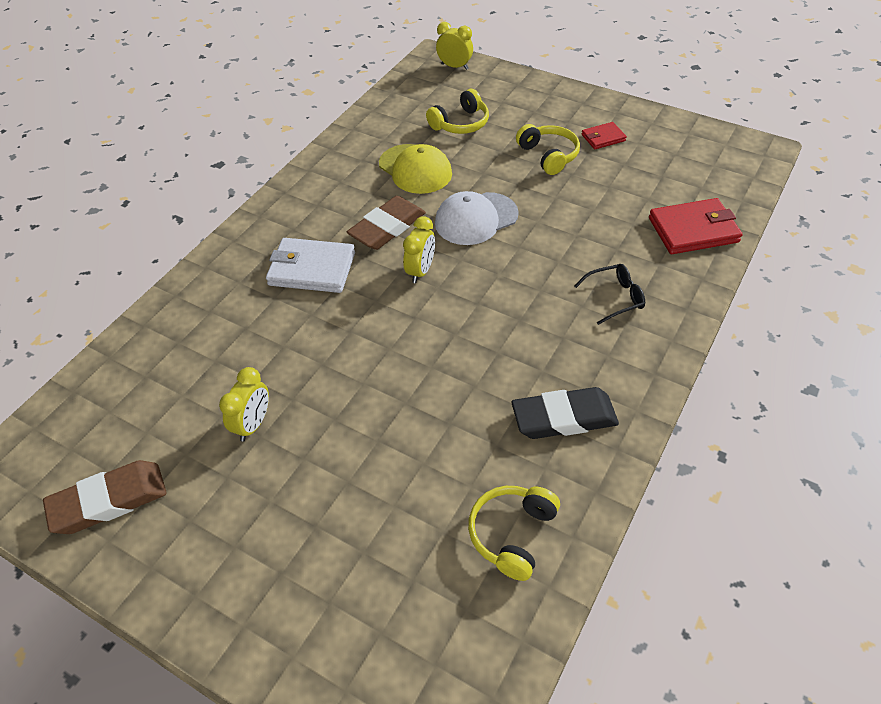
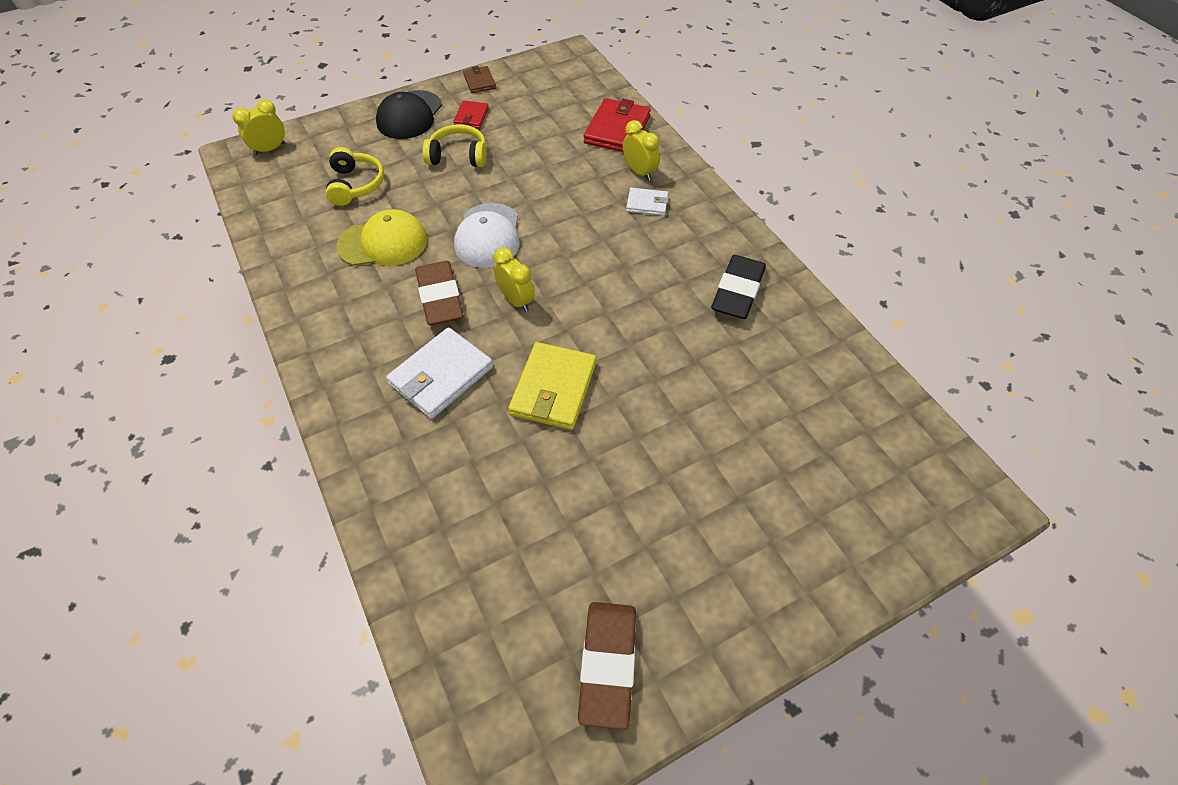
camera: 60 degrees left, 5 degrees up
yellow clock [219,367,269,441] -> yellow clock moved to [623,120,660,181]
yellow headphones [468,486,560,581] -> none
black glasses [574,264,645,325] -> white wallet [626,188,668,216]
none -> black cap [376,90,442,139]
none -> brown wallet [463,66,496,93]
none -> yellow wallet [508,342,596,430]

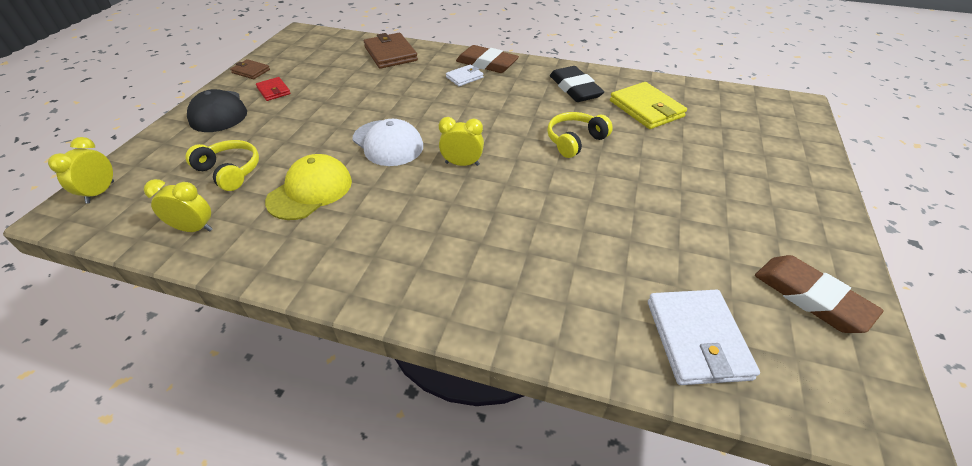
camera: 45 degrees left, 10 degrees down
white wallet [386,327,493,419] -> white wallet moved to [648,290,760,385]
brown eraser [415,261,463,325] -> brown eraser moved to [456,45,519,73]
yellow headphones [422,124,487,167] -> yellow headphones moved to [547,112,613,158]
yellow wallet [508,342,596,430] -> yellow wallet moved to [610,82,687,129]
red wallet [584,98,651,152] -> brown wallet [364,33,418,69]
yellow clock [623,120,660,181] -> yellow clock moved to [144,179,213,232]

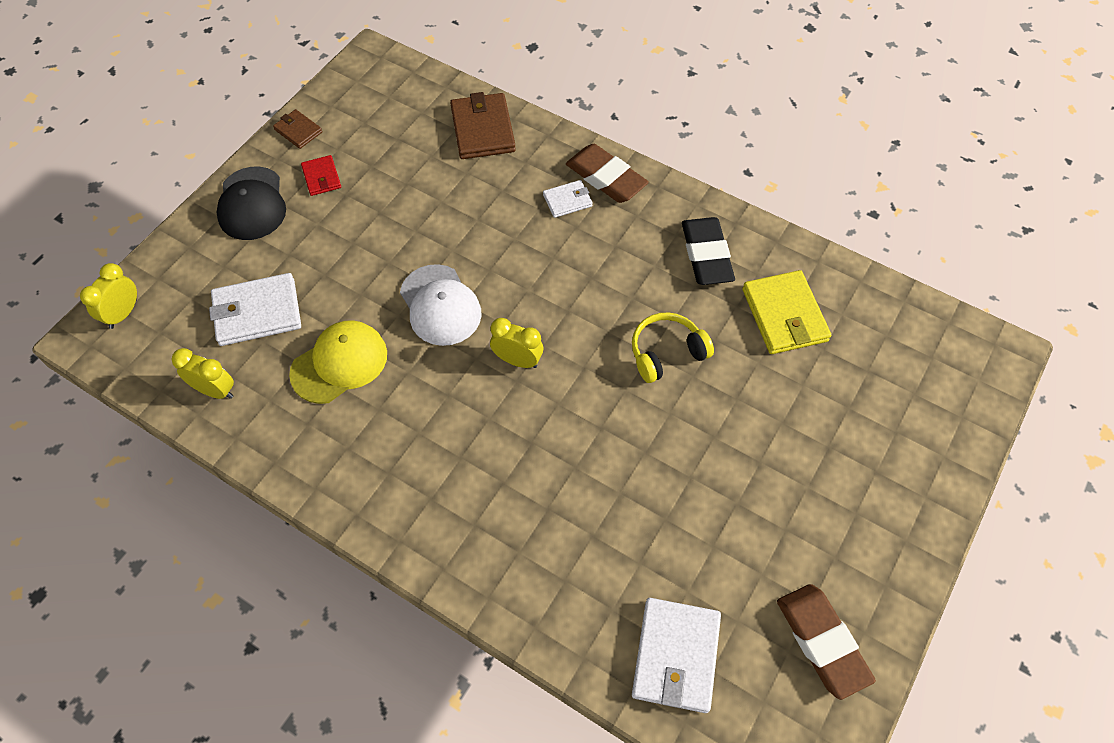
camera: 15 degrees right, 15 degrees up
yellow headphones [185,140,259,191] -> white wallet [209,273,301,346]

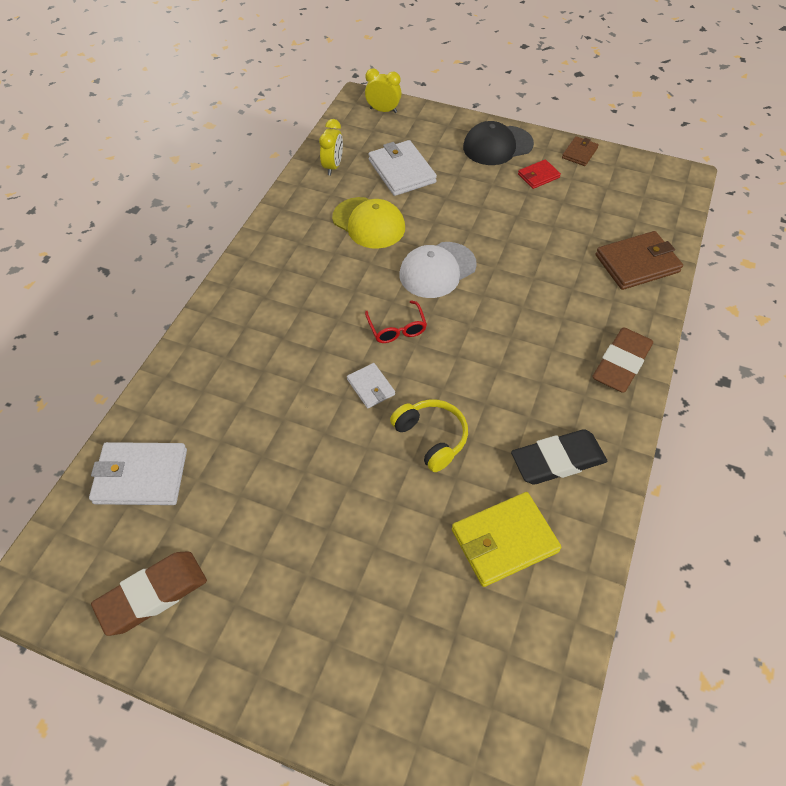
camera: 80 degrees right, 5 degrees down
yellow clock [490,318,543,368] -> red glasses [365,300,427,343]
white wallet [543,180,592,218] -> white wallet moved to [347,363,395,409]

